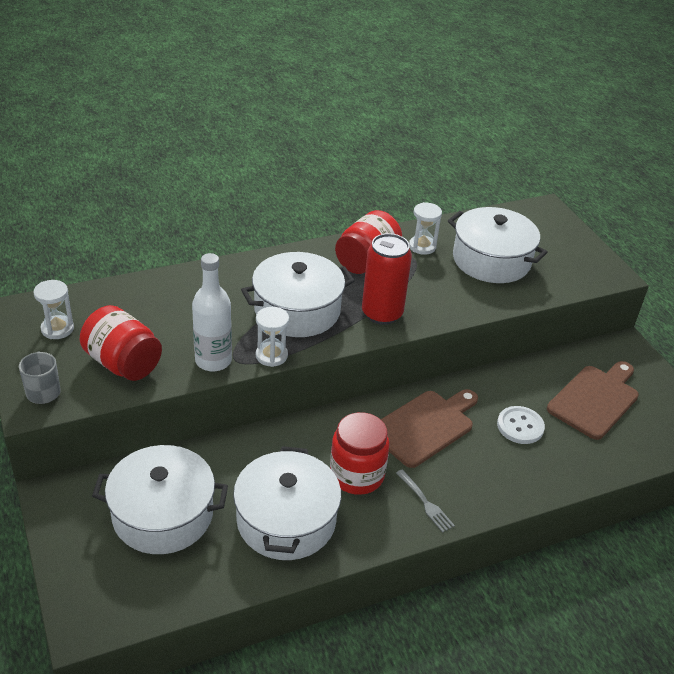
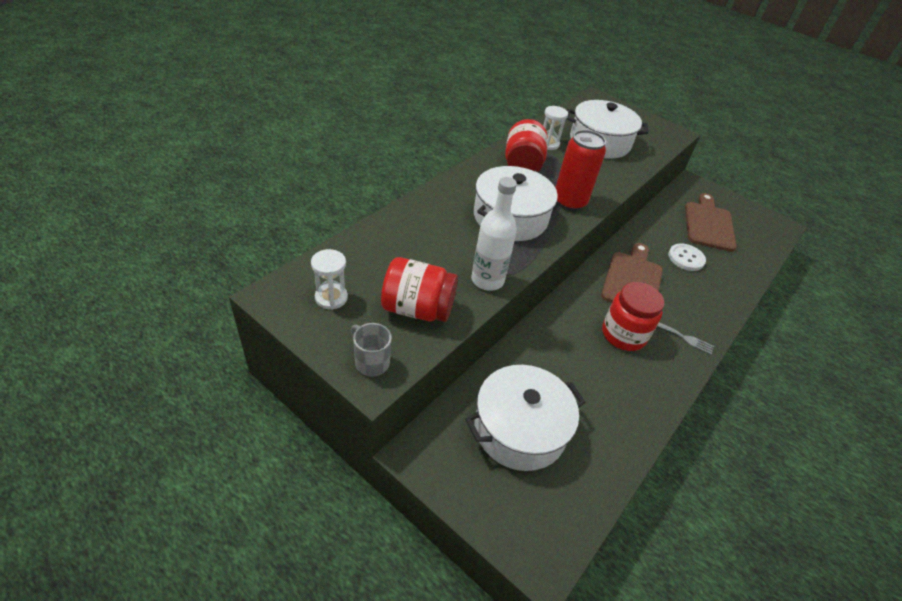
camera: 30 degrees left, 5 degrees up
white pot [233,446,341,560] -> none
white hourglass [256,307,289,367] -> none

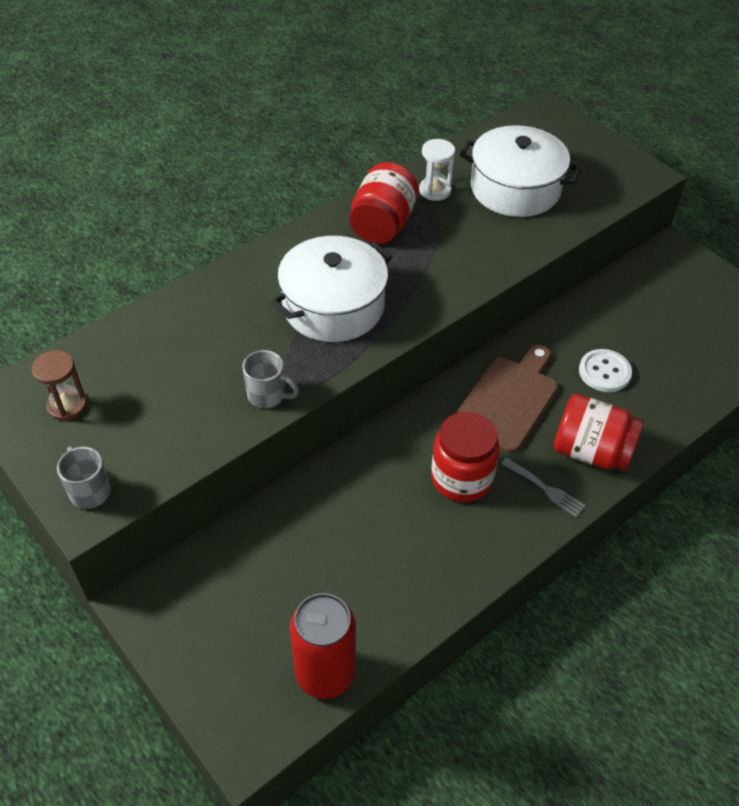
camera: 15 degrees right, 5 degrees up
white hourglass [311,249,348,310] -> brown hourglass [32,350,87,421]
red jar [381,257,458,322] -> red jar moved to [554,394,644,472]
white pot [465,365,585,471] -> none
white bottle [471,177,517,291] -> grey mug [242,350,299,408]
red can [555,130,606,211] -> red can moved to [290,593,356,699]
brown cutting board [685,193,737,252] -> none

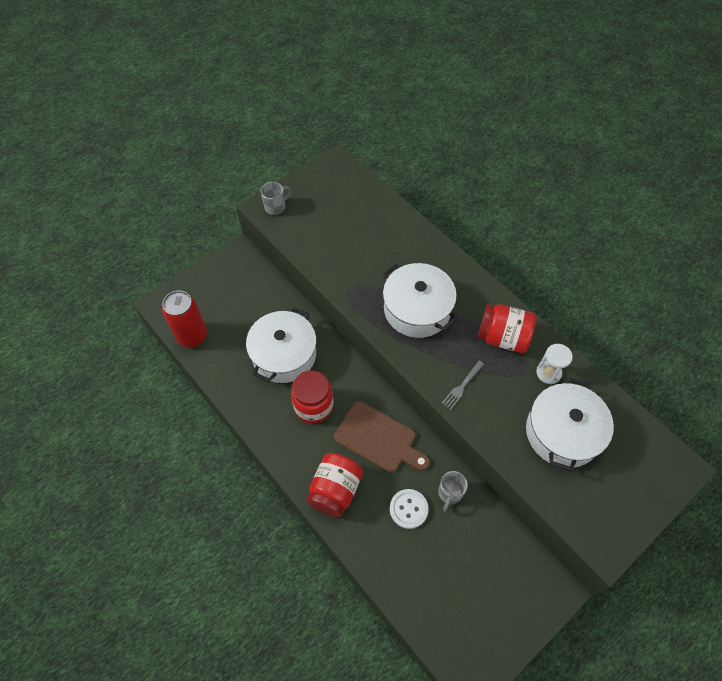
camera: 90 degrees right, 10 degrees up
brown hourglass [32,350,87,421] -> none
grey mug [242,350,299,408] -> grey mug moved to [438,471,468,512]
grey fork [501,458,586,517] -> grey fork moved to [442,361,484,410]
none -> white pot [246,307,317,383]

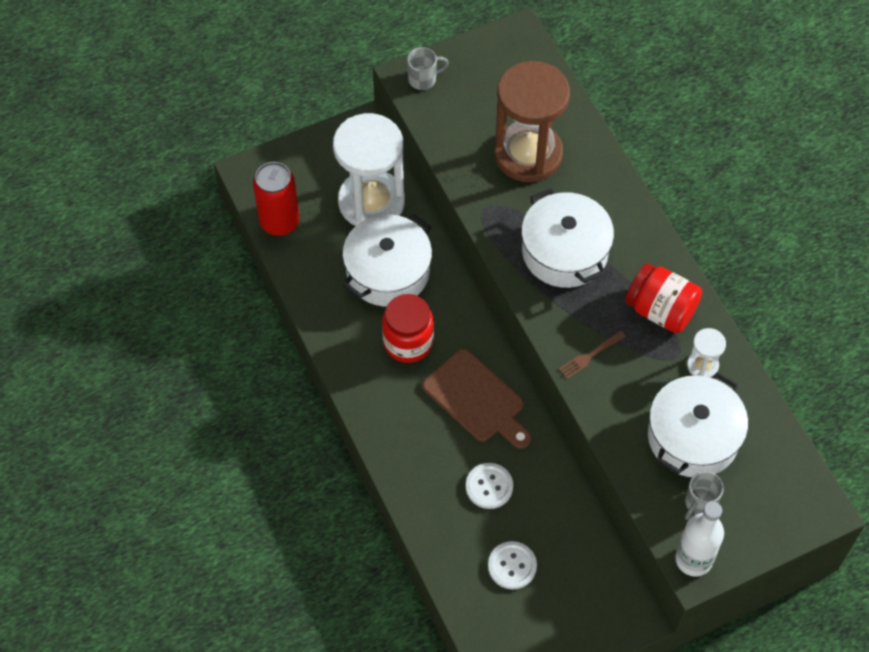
camera: 15 degrees right, 0 degrees up
red jar [307,453,363,517] -> none
grey mug [438,471,468,512] -> grey mug moved to [685,471,724,520]
grey fork [442,361,484,410] -> brown fork [559,331,626,379]
none -> white hourglass [333,113,405,226]
none -> white button [488,541,537,590]
none -> brown hourglass [494,61,570,182]
none -> white bottle [675,501,724,577]

